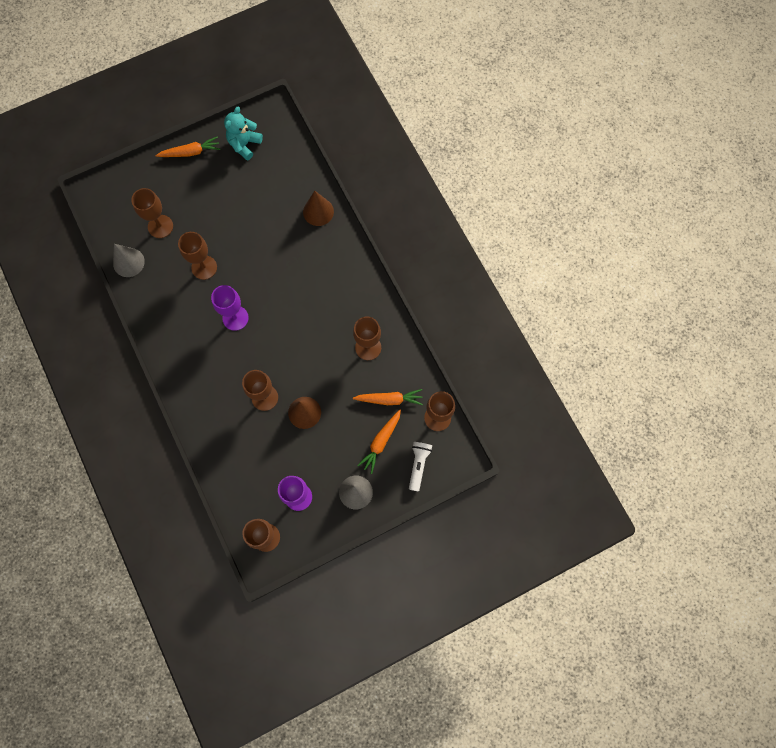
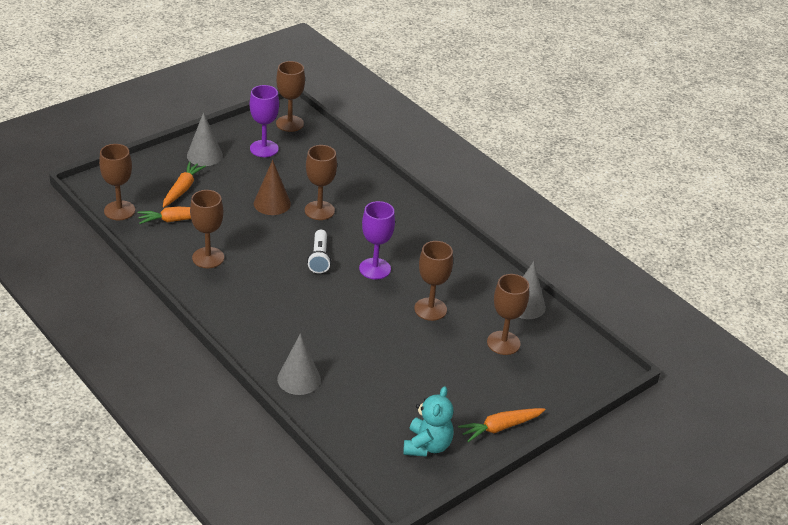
camera: 165 degrees right, 35 degrees down
brown cone [303,190,334,226] -> grey cone [277,333,321,395]
white flashlight [409,442,432,492] -> white flashlight moved to [307,230,331,274]

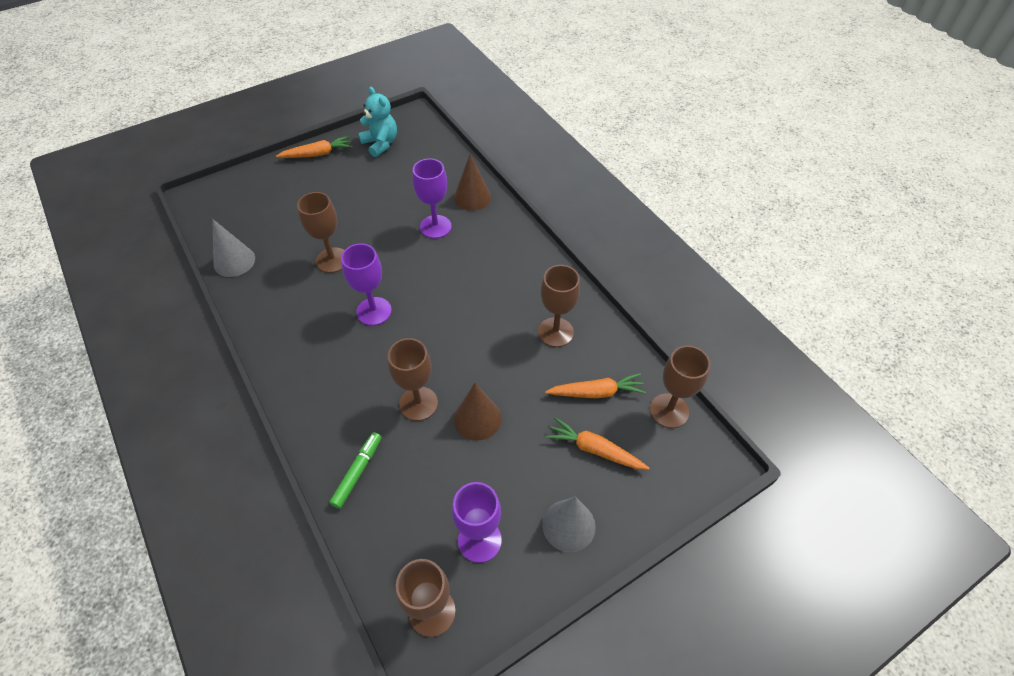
camera: 170 degrees left, 15 degrees up
orange carrot [163,161,206,208] -> orange carrot turned 90 degrees clockwise [546,417,649,470]
grey cone [277,333,321,395] -> brown cone [454,154,491,211]
white flashlight [307,230,331,274] -> none
turquoise teddy bear [403,386,454,457] -> turquoise teddy bear turned 120 degrees clockwise [358,87,397,157]
brown goblet [487,274,529,355] -> none
none -> green marker [329,432,381,509]
none -> purple goblet [413,158,451,239]

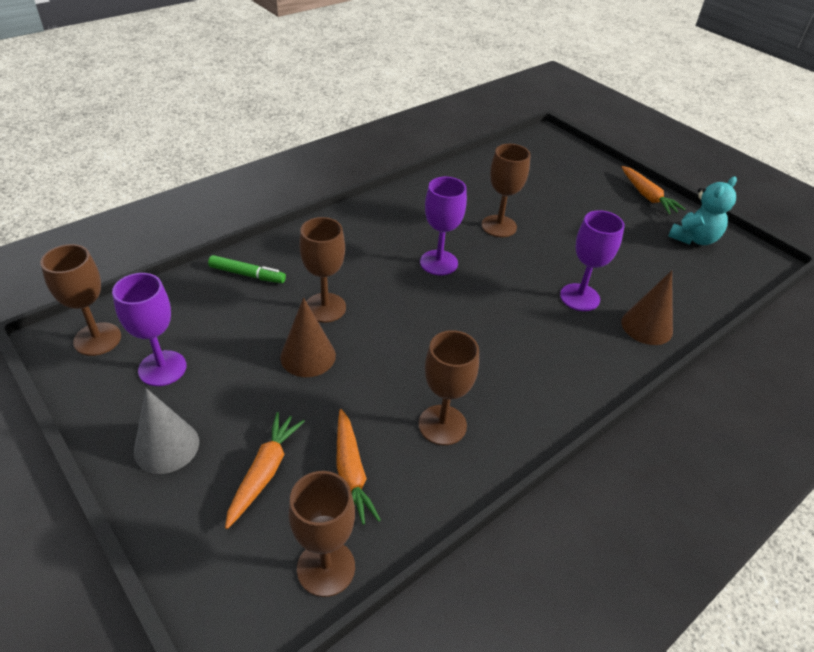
camera: 80 degrees right, 10 degrees down
grey cone [212,219,255,277] -> none

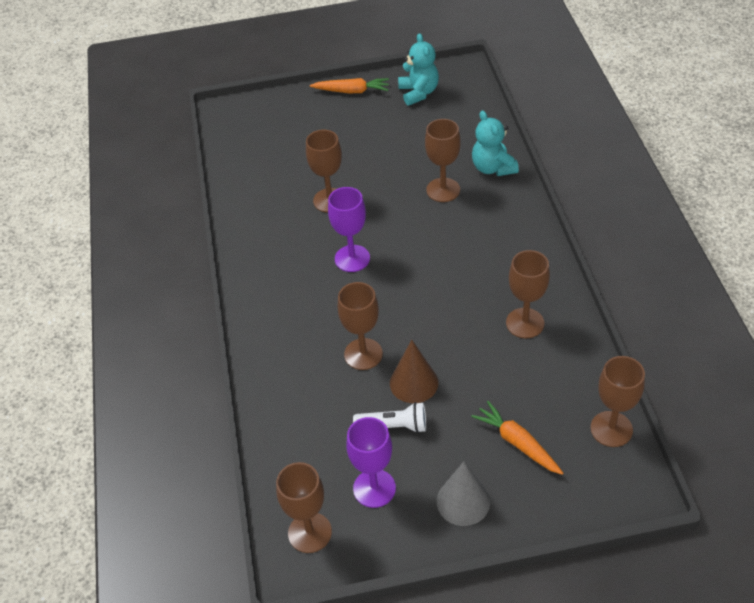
camera: 55 degrees left, 5 degrees up
green marker [208,255,286,283] -> none
orange carrot [336,409,381,525] -> none
purple goblet [560,210,624,311] -> brown goblet [425,119,461,202]
brown cone [622,270,673,345] -> turquoise teddy bear [472,110,519,176]
none -> white flashlight [353,402,426,433]

